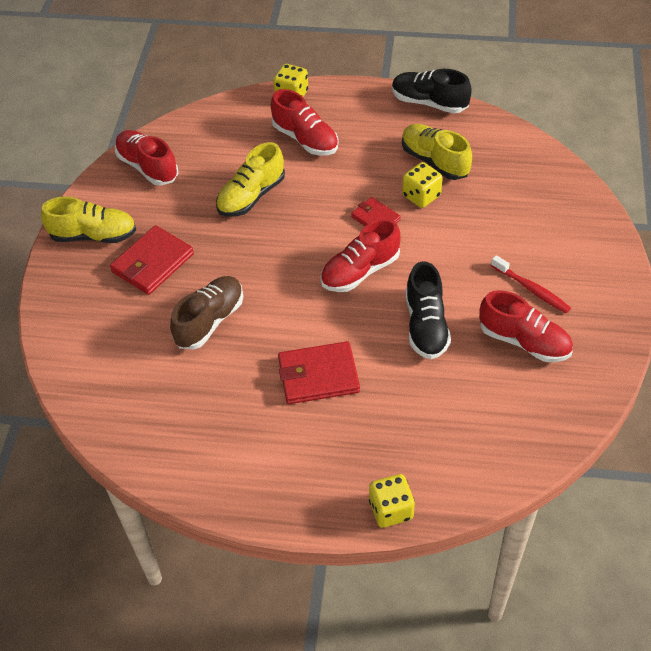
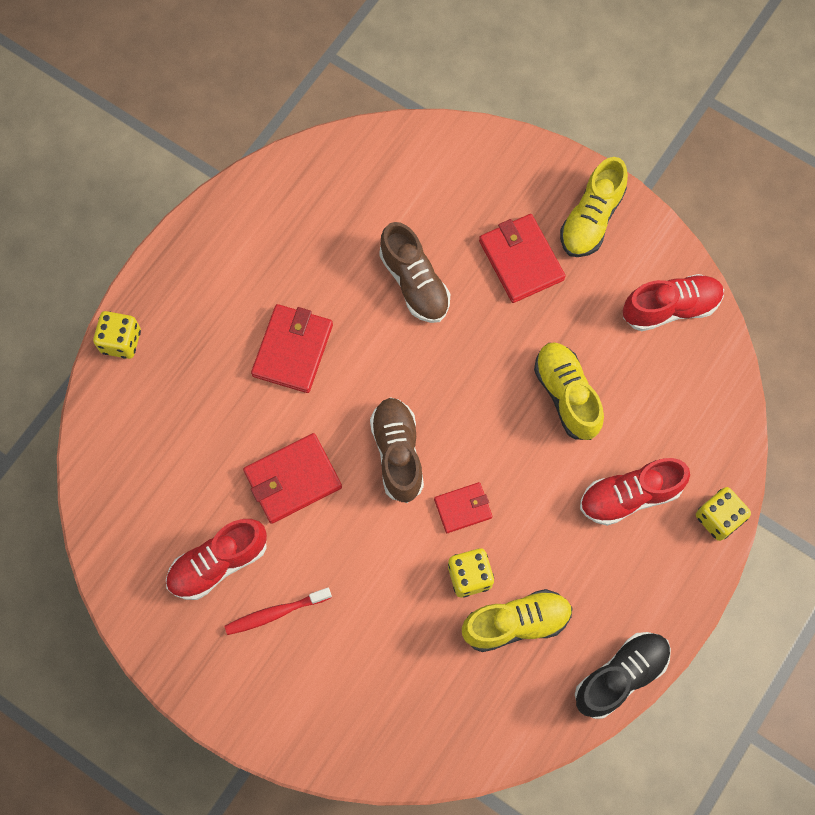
camera: 115 degrees right, 20 degrees up
red shoe [320,219,401,292] -> brown shoe [370,397,424,503]
black shoe [405,261,451,359] -> red wallet [243,433,342,524]

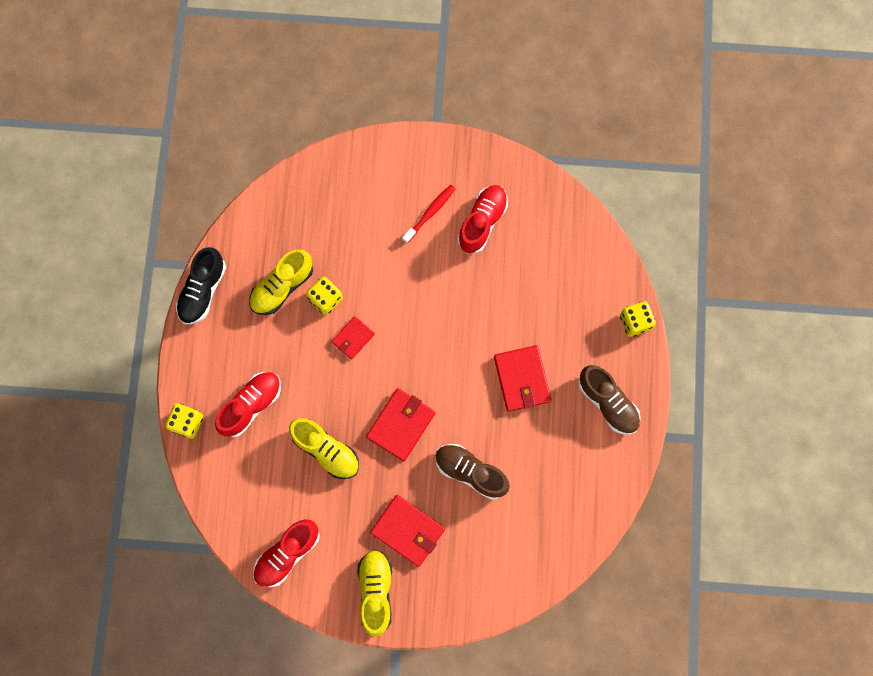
camera: 150 degrees right, 5 degrees up
red wallet [243,433,342,524] -> red wallet moved to [366,388,435,462]
brown shoe [370,397,424,503] -> brown shoe moved to [578,365,641,435]

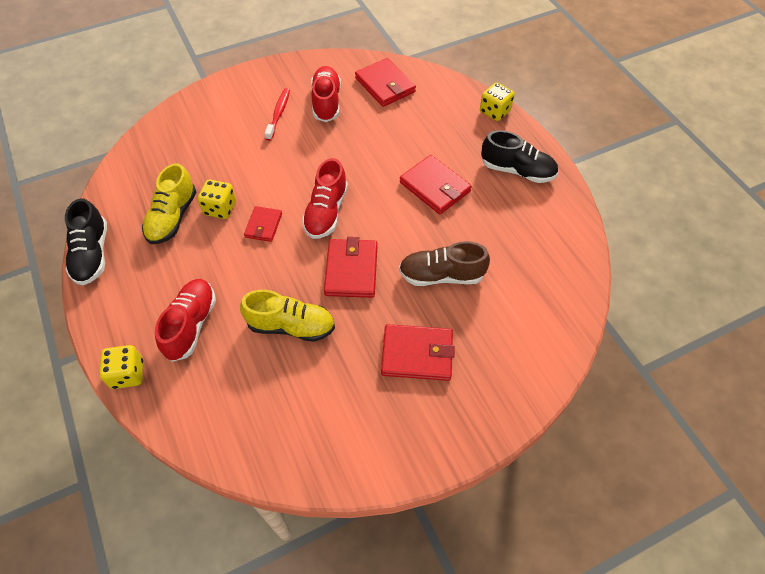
camera: 30 degrees left, 20 degrees down
red shoe [253,519,320,587] -> red shoe moved to [302,158,348,239]
yellow shoe [358,549,392,637] -> none
brown shoe [578,365,641,435] -> black shoe [481,130,558,183]
none -> red wallet [355,58,416,107]

